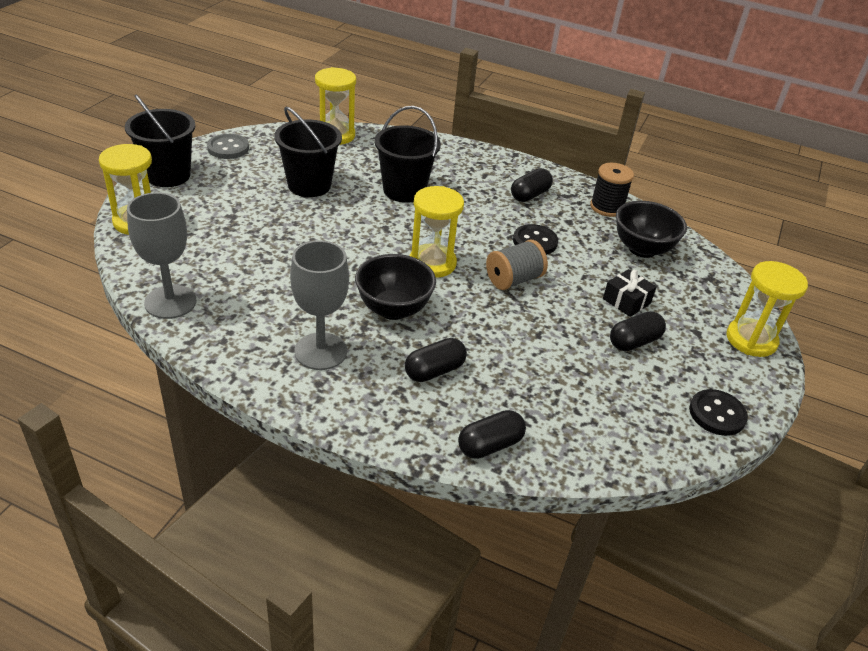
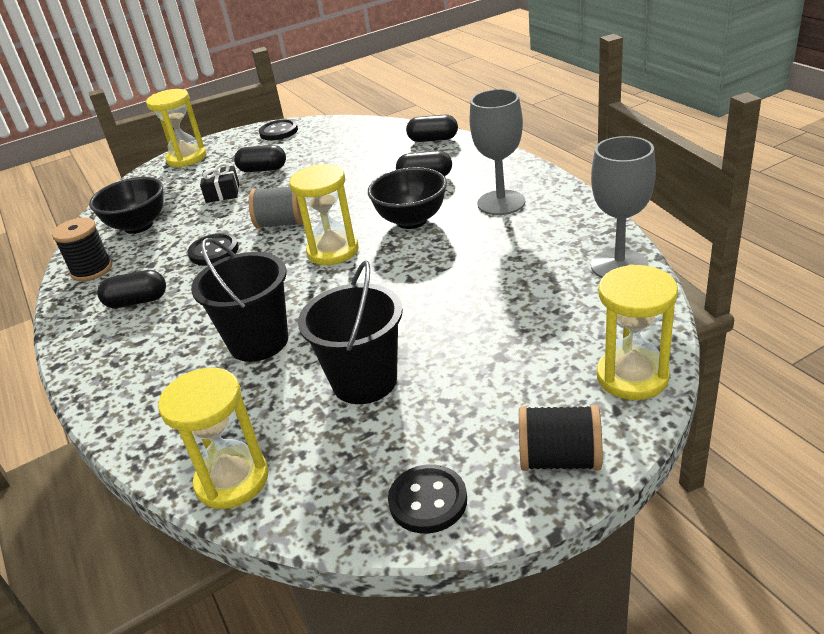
camera: 135 degrees left, 5 degrees down
black bucket [125,95,195,187] -> black spool [519,405,603,471]
grey button [207,134,249,159] -> black button [388,464,467,533]

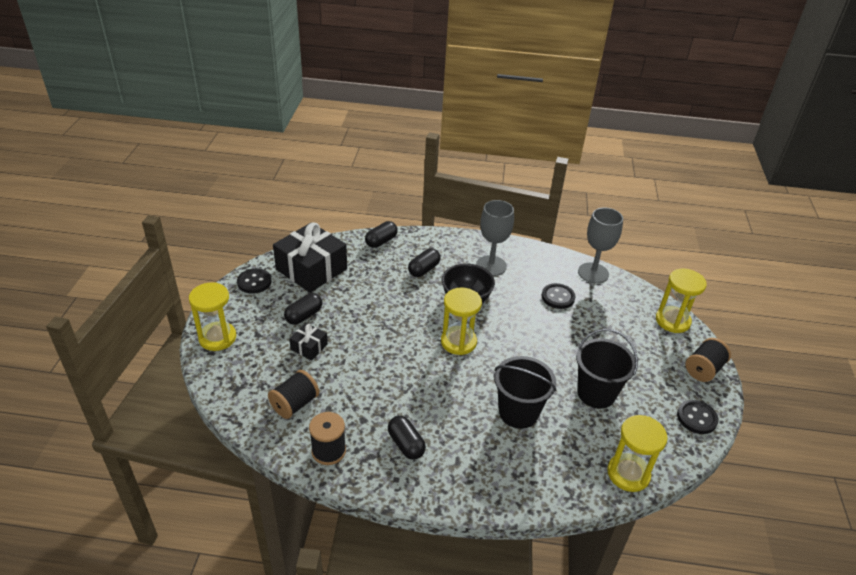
camera: 60 degrees left, 5 degrees up
black bowl [89,177,164,234] -> black spool [268,370,319,419]
black capsule [97,270,166,308] -> black capsule turned 60 degrees counterclockwise [388,416,426,459]
black button [187,233,239,265] -> black button moved to [542,283,575,309]
grey spool [249,186,303,229] -> none
none -> black gift [273,222,347,293]

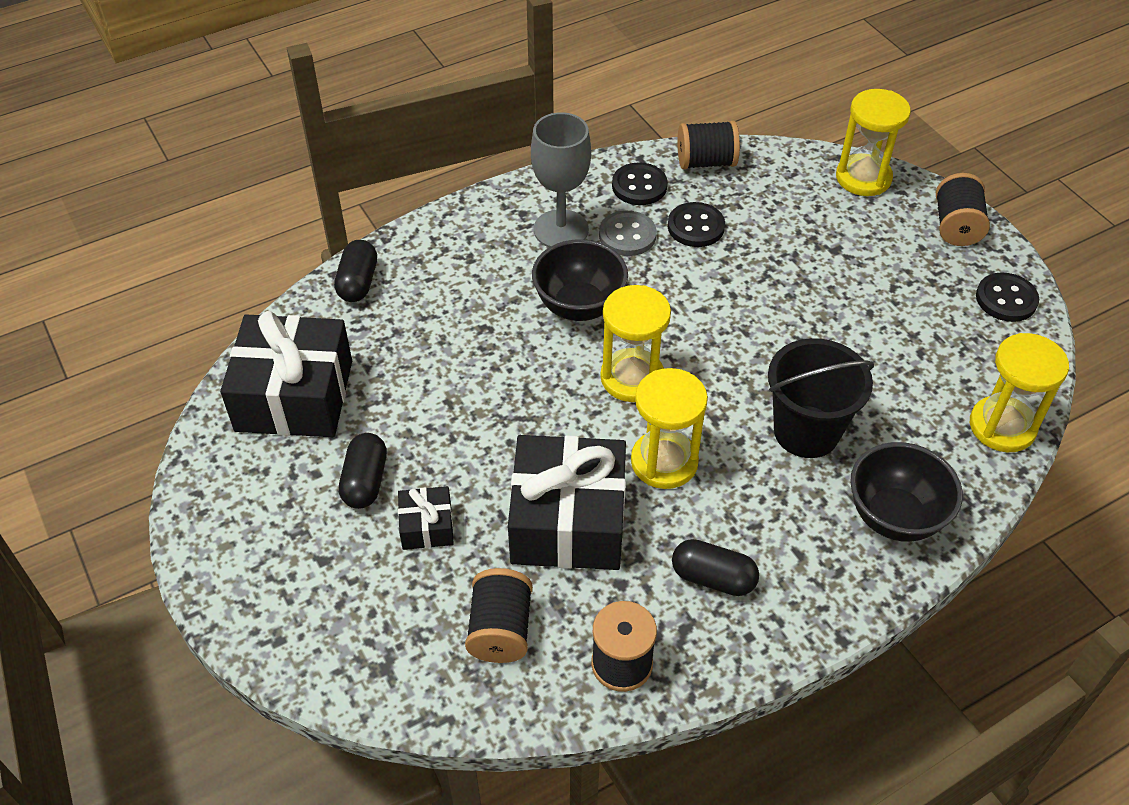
camera: 35 degrees left, 10 degrees up
yellow hourglass [189,282,236,351] -> yellow hourglass moved to [631,368,708,489]
black button [237,268,271,294] -> black button moved to [612,162,668,205]
black capsule [408,248,441,277] -> none
black bucket [576,329,638,409] -> none
grey goblet [578,207,623,284] -> black spool [678,120,740,170]
none -> black gift [508,435,626,570]
none -> grey button [599,211,656,256]
none -> black bowl [850,442,963,542]

